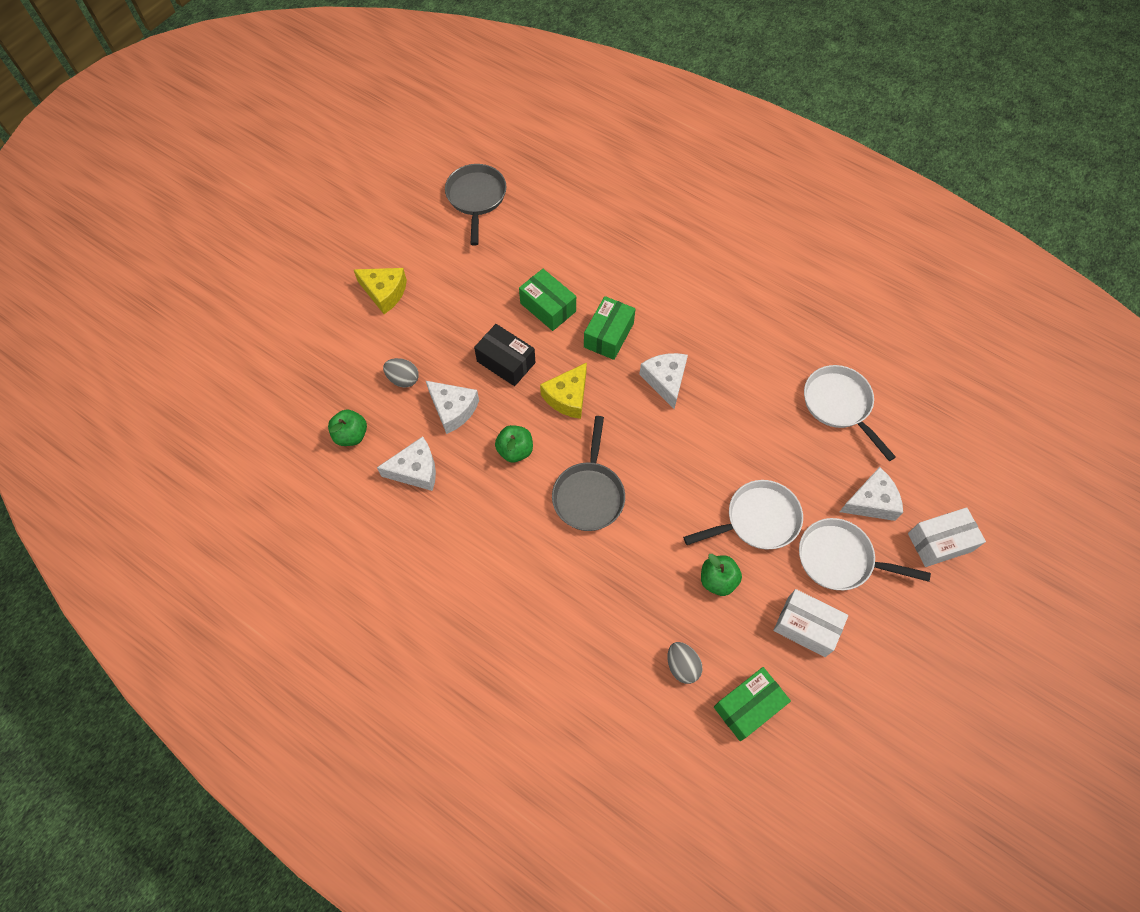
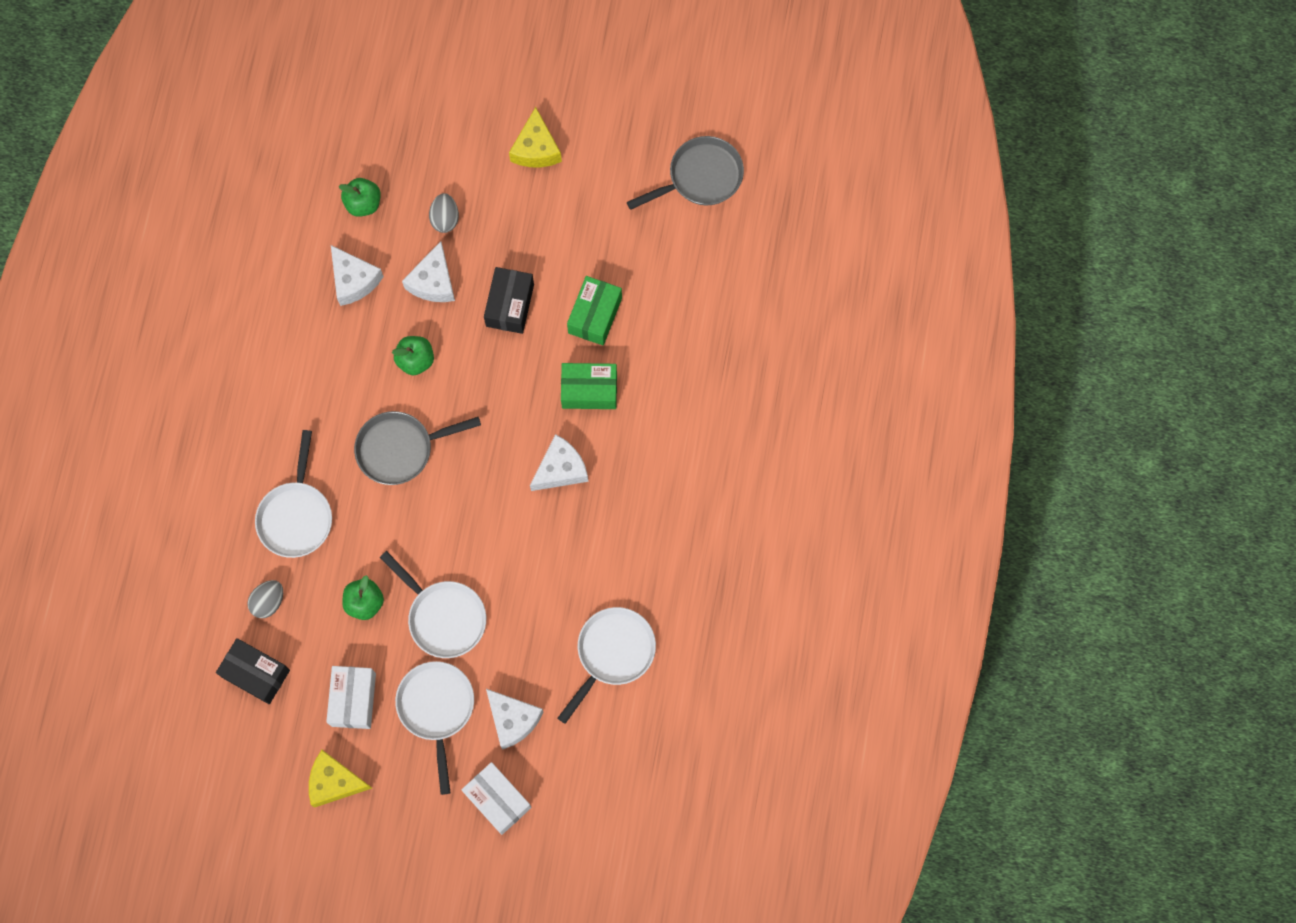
camera: 65 degrees right, 10 degrees up
yellow cheese [540,362,587,419] -> yellow cheese moved to [309,750,372,807]
green box [714,667,791,741] -> black box [216,638,290,704]
none -> white pan [255,430,332,558]

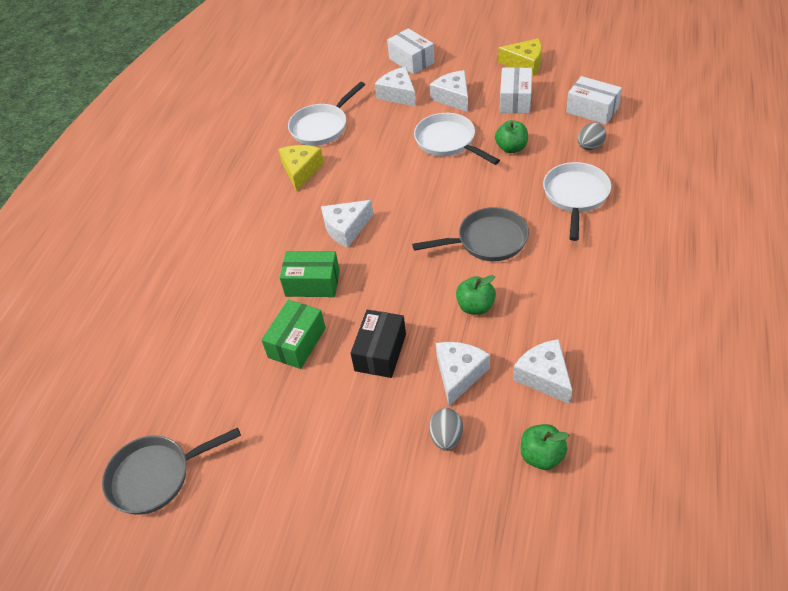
camera: 170 degrees left, 25 degrees down
black box [216,638,290,704] -> white box [566,76,622,125]
white pan [395,661,474,795] -> white cheese [430,70,468,112]
yellow cheese [509,107,562,167] -> yellow cheese moved to [278,145,324,191]

